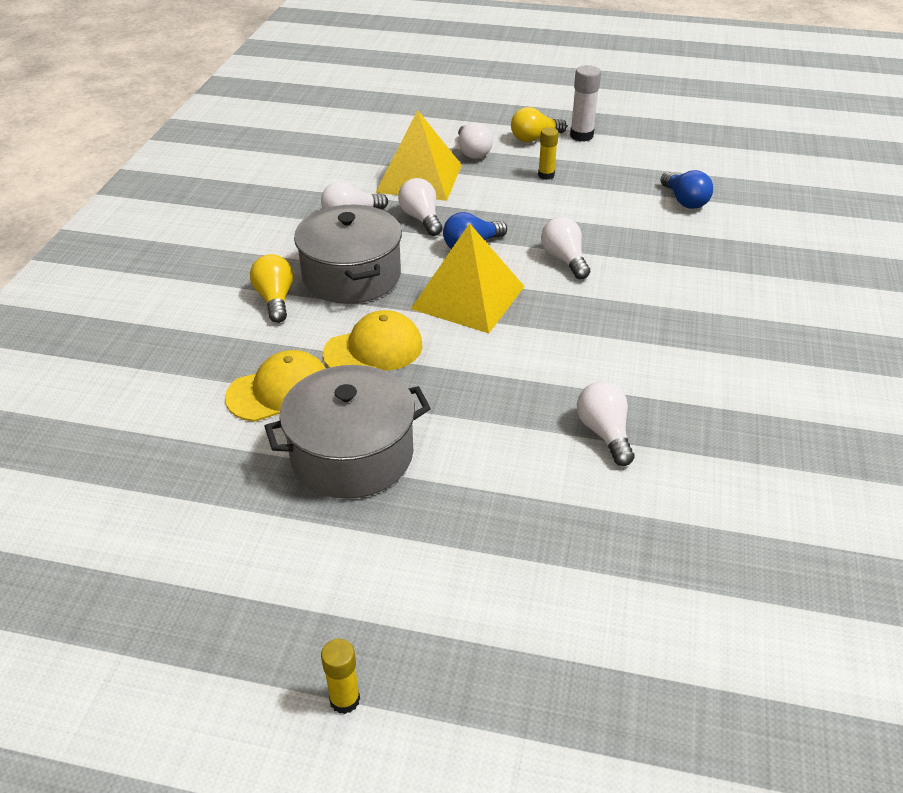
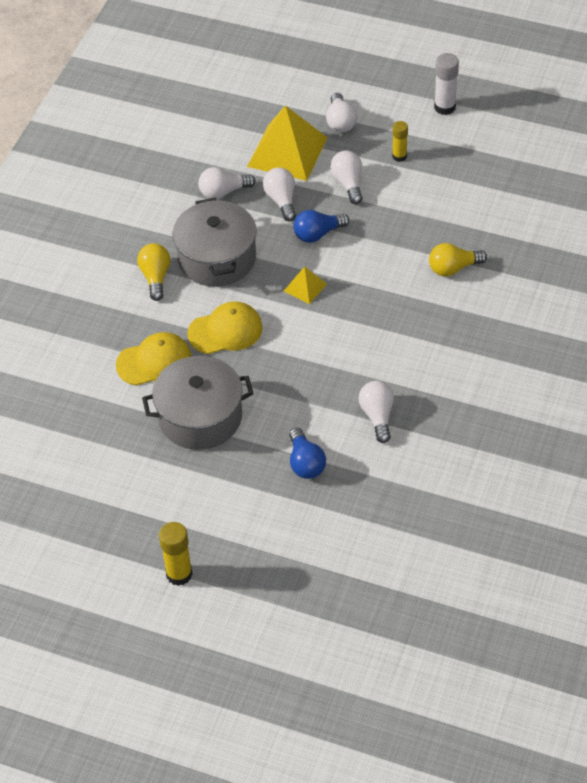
camera: 10 degrees right, 10 degrees up
yellow glue stick [321,638,360,714] -> yellow glue stick [159,522,193,586], size x1.51
yellow pyramid [411,223,525,333] -> yellow pyramid [284,266,327,304], size x0.47
yellow light bulb [511,107,567,142] -> yellow light bulb moved to [429,243,487,276]
white light bulb [541,217,590,279] -> white light bulb moved to [330,151,363,204]
blue light bulb [660,170,713,209] -> blue light bulb moved to [289,428,326,479]

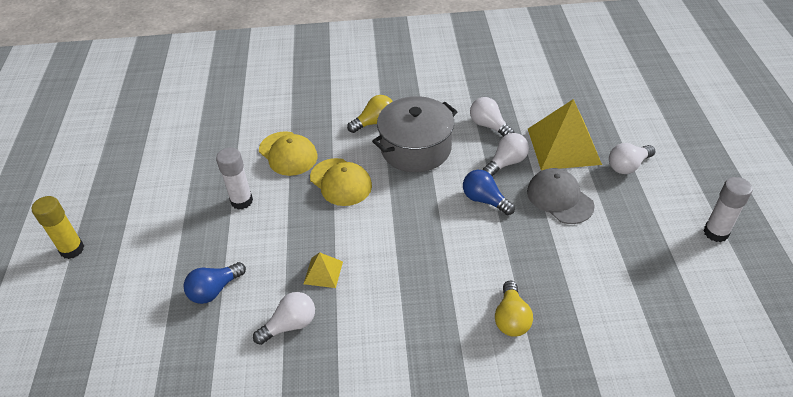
camera: 65 degrees right, 5 degrees down
grey pot [142,356,254,450] -> white glue stick [216,147,253,210]
yellow pyramid [284,266,327,304] -> yellow pyramid moved to [304,252,343,288]
white light bulb [330,151,363,204] -> grey cap [527,168,595,224]
yellow glue stick [392,121,408,162] -> none
yellow light bulb [429,243,487,276] -> yellow light bulb turned 135 degrees counterclockwise [495,280,533,337]

